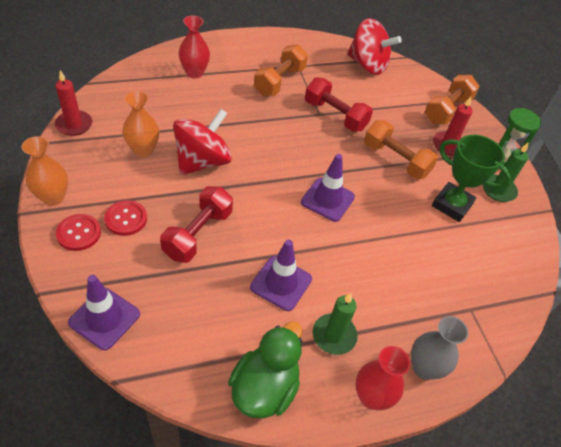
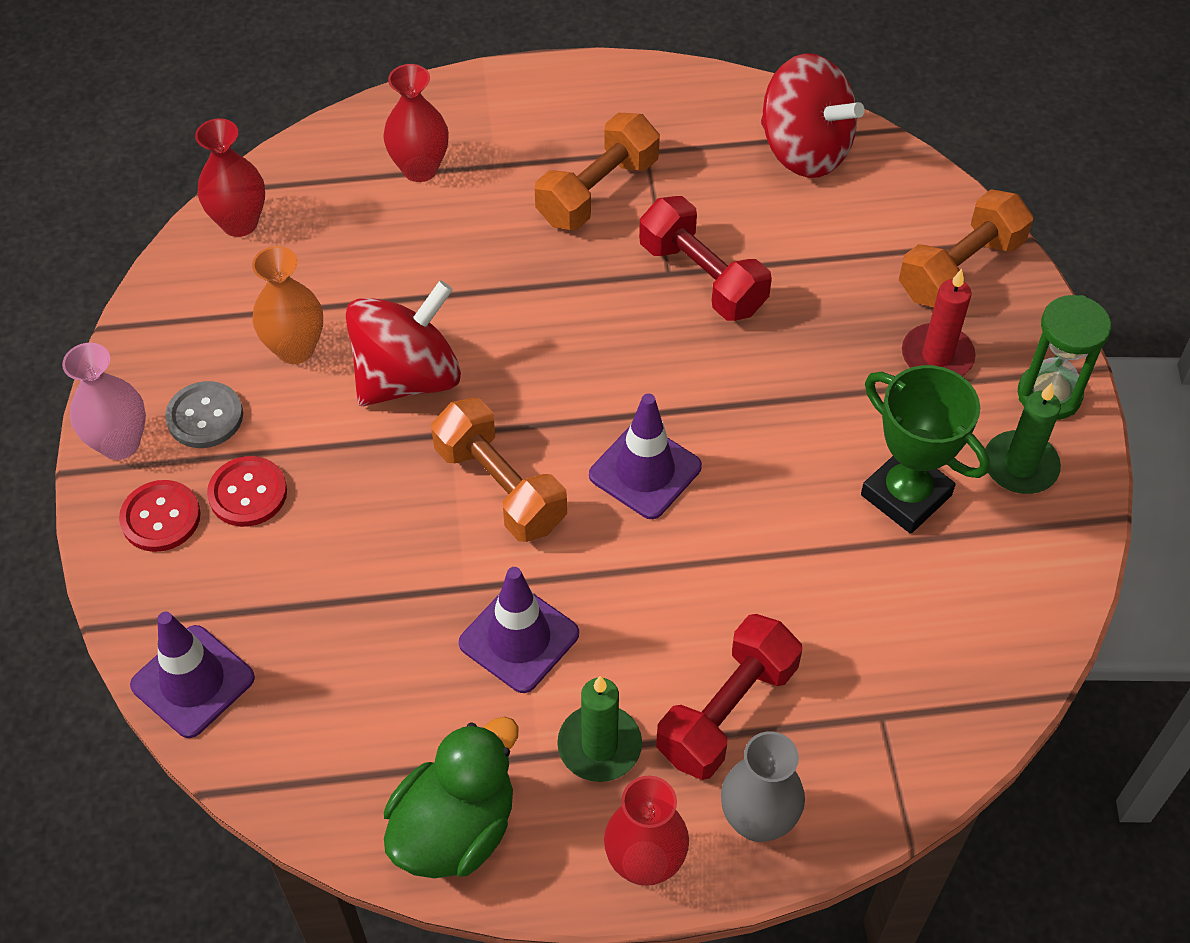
camera: 15 degrees right, 5 degrees up
orange vase [21,136,68,206] -> pink vase [62,343,146,460]
red candle [55,70,93,136] -> none
red dumbbell [160,186,233,263] -> red dumbbell moved to [656,614,802,780]
orange dumbbell [364,120,438,179] -> orange dumbbell moved to [431,398,567,542]
none -> grey button [165,381,243,448]
none -> red vase [195,118,265,237]

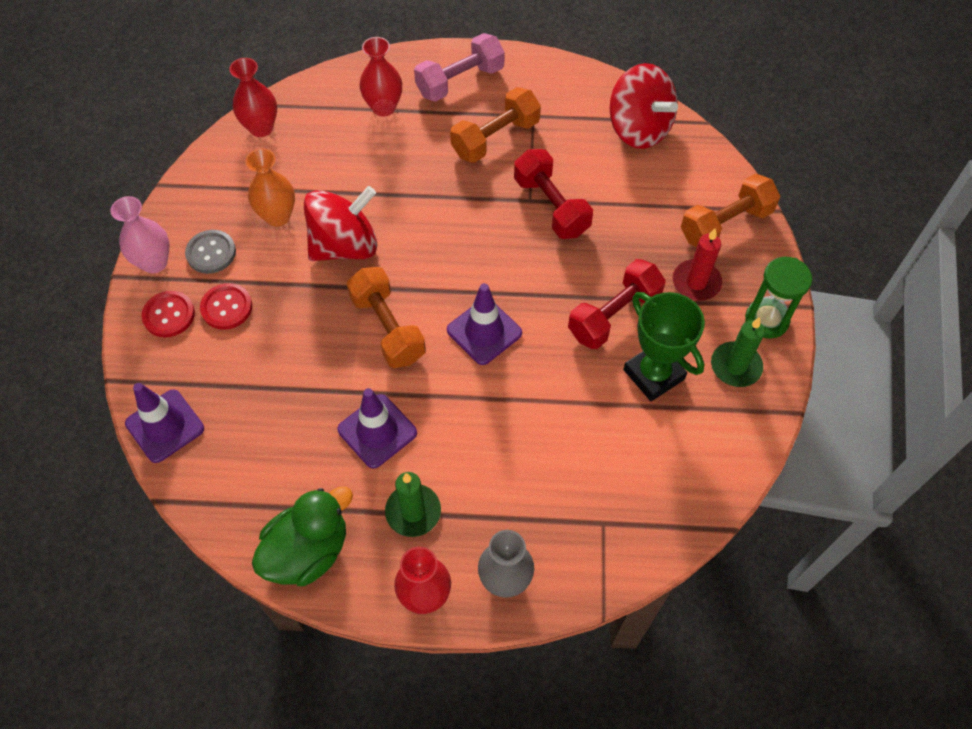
camera: 10 degrees right, 5 degrees up
red dumbbell [656,614,802,780] -> red dumbbell moved to [568,259,666,349]
none -> pink dumbbell [414,33,505,102]

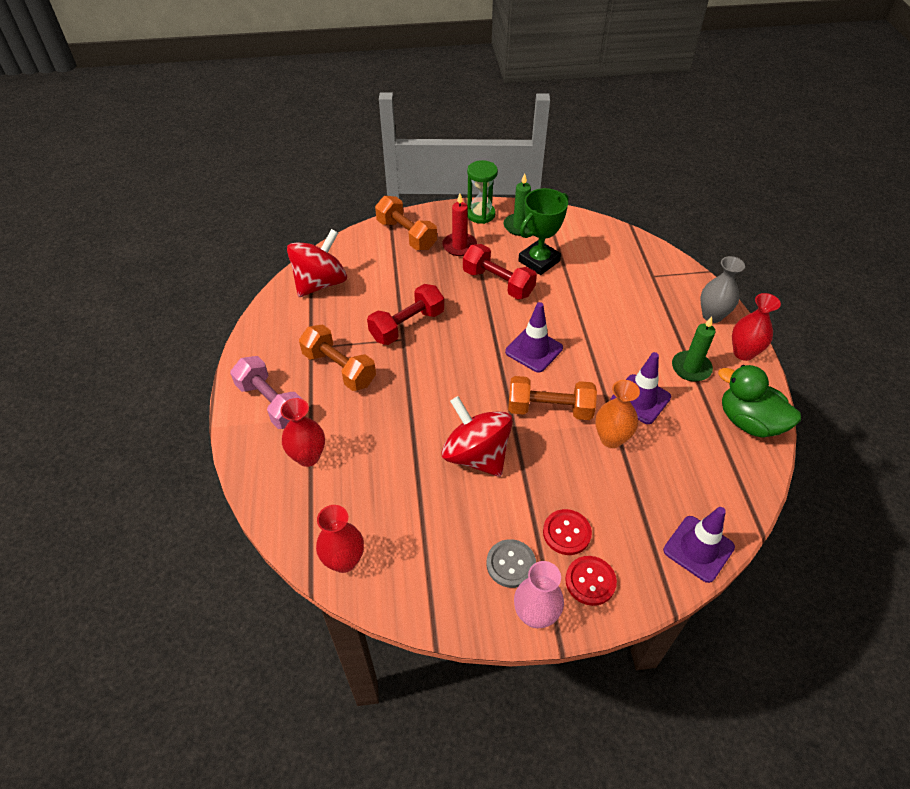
camera: 100 degrees left, 10 degrees down
orange vase [245,149,295,227] -> orange vase moved to [595,380,640,448]
orange dumbbell [347,267,426,368] -> orange dumbbell turned 45 degrees clockwise [508,376,597,420]

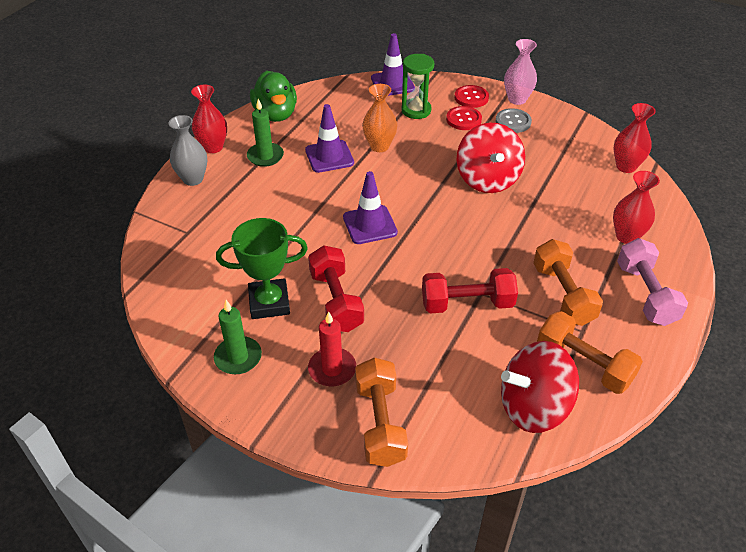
camera: 145 degrees left, 5 degrees down
green hourglass [467,160,498,224] -> green hourglass moved to [402,54,434,119]
orange dumbbell [508,376,597,420] -> orange dumbbell moved to [537,311,643,394]

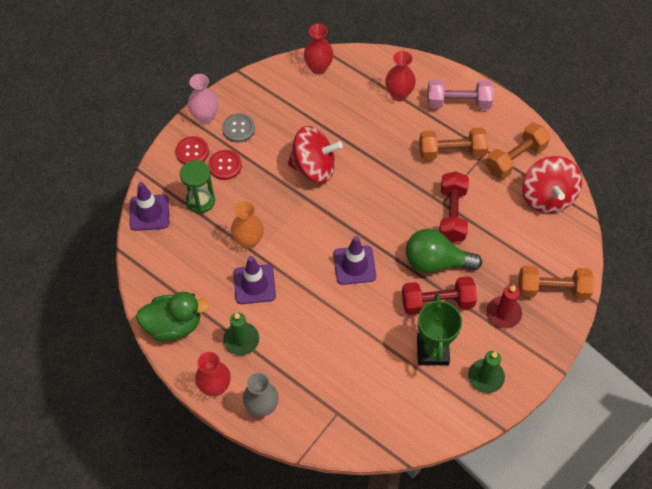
camera: 80 degrees left, 15 degrees up
none -> green light bulb [406,229,482,273]

